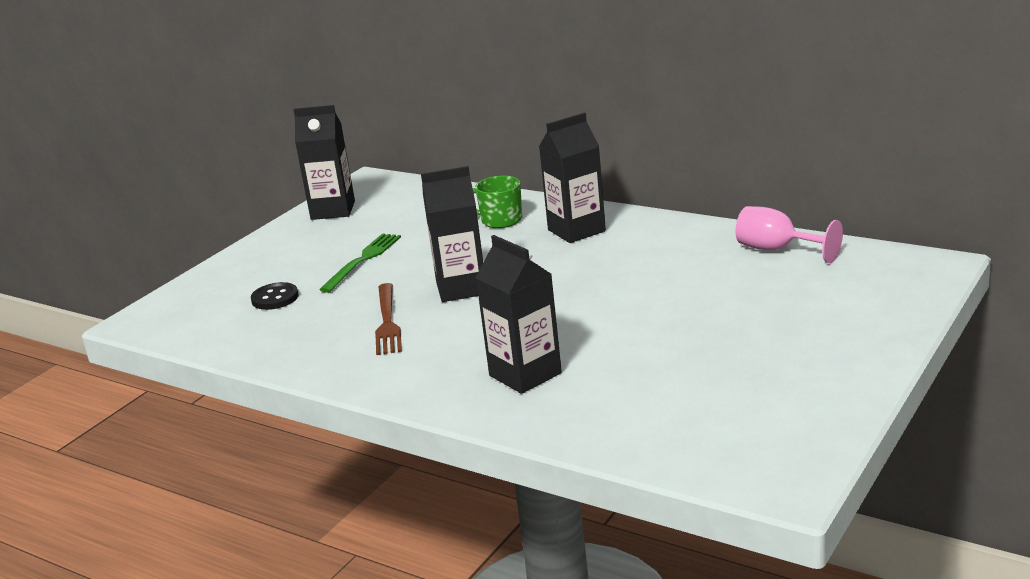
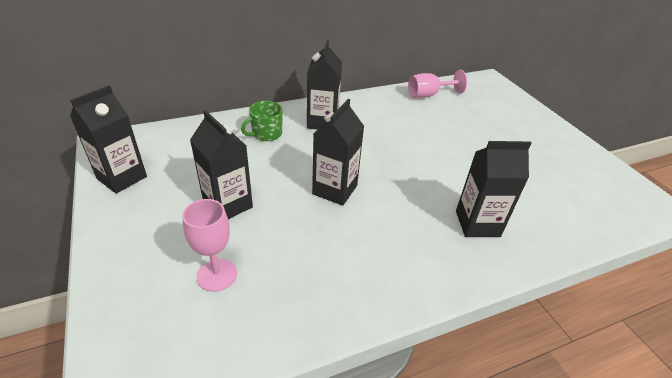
camera: 60 degrees left, 15 degrees up
black button [251,282,298,310] -> pink goblet [182,199,237,292]
green fork [319,233,401,293] -> black carton [190,110,253,219]
brown fork [375,283,402,355] -> none

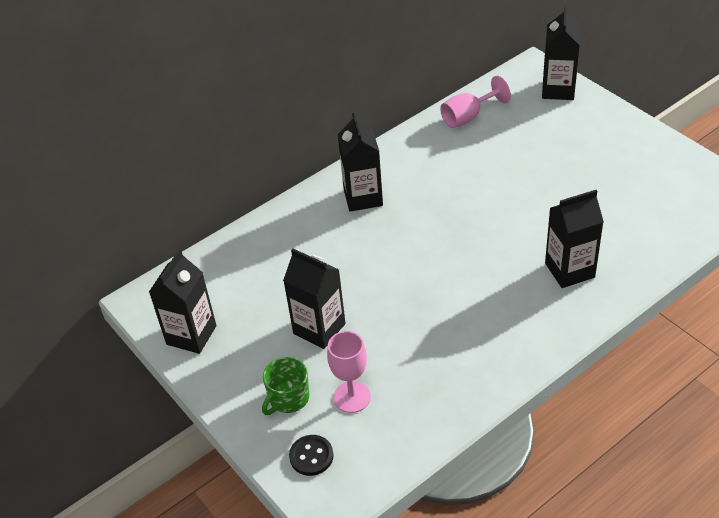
camera: 10 degrees left, 5 degrees up
green mug [241,101,283,141] -> green mug moved to [262,357,309,415]
black carton [312,99,364,206] -> black carton moved to [542,7,580,100]
none -> black button [289,435,334,476]

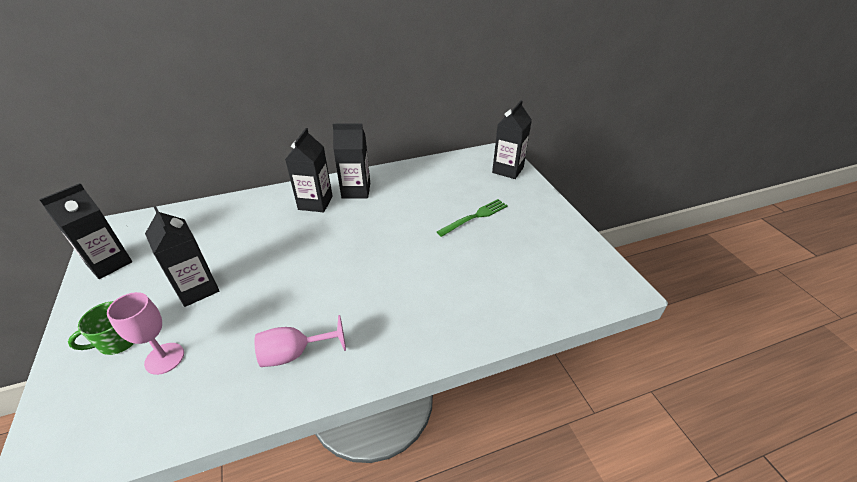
camera: 15 degrees right, 5 degrees down
black button [289,435,334,476] -> none
pink goblet [440,76,511,128] -> pink goblet moved to [254,315,346,367]
black carton [545,190,604,288] -> black carton moved to [332,124,370,199]
none -> green fork [437,199,508,237]

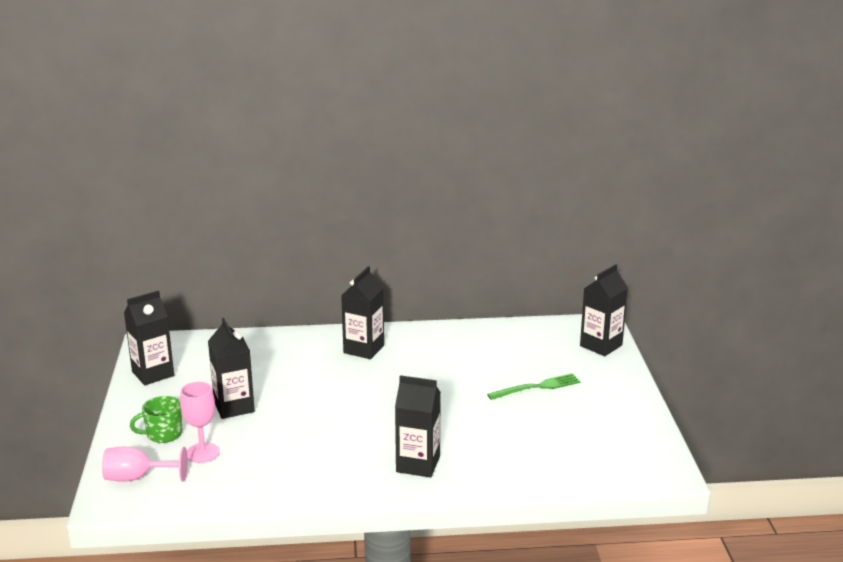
camera: 15 degrees right, 15 degrees down
pink goblet [254,315,346,367] -> pink goblet moved to [102,447,188,482]
black carton [332,124,370,199] -> black carton moved to [395,375,441,478]

